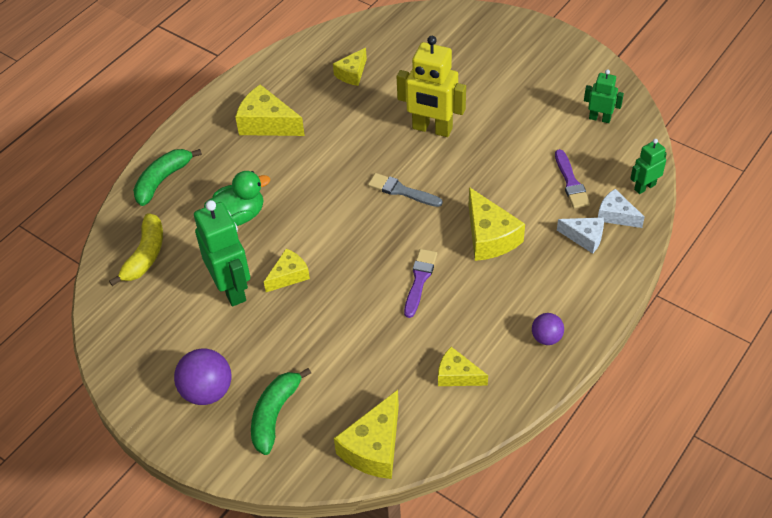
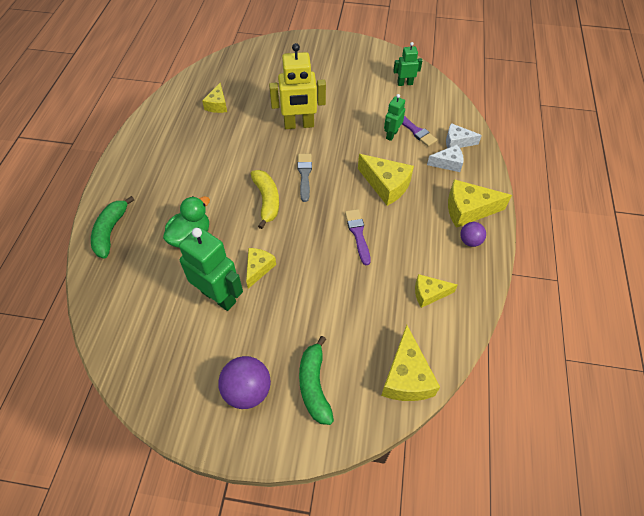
camera: 30 degrees left, 5 degrees up
yellow banana [109,213,163,286] -> yellow banana moved to [251,170,279,229]
yellow cheese [235,85,305,136] -> yellow cheese moved to [448,179,512,228]
grey brush [368,173,443,207] -> grey brush turned 90 degrees clockwise [298,154,312,202]
green robot [630,139,667,194] -> green robot moved to [384,94,405,141]

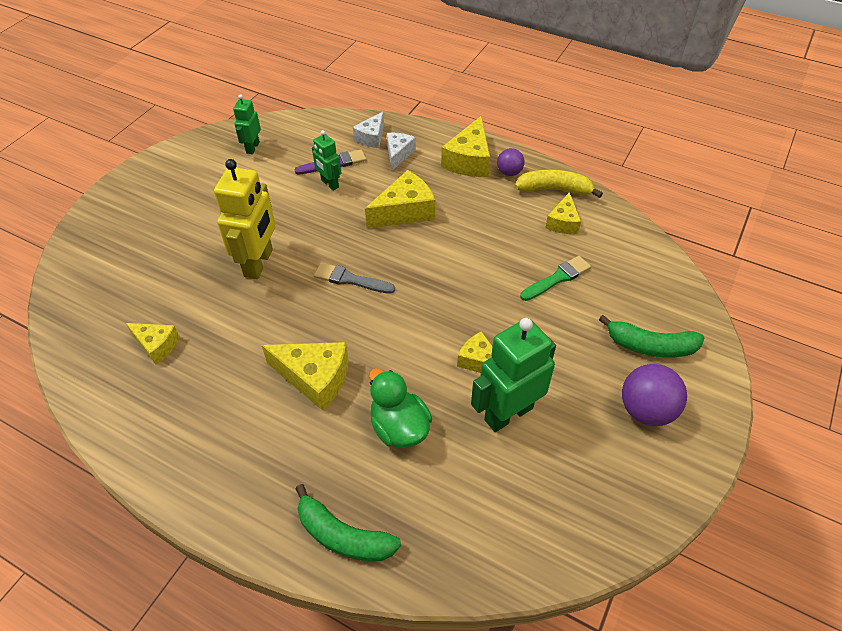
camera: 70 degrees left, 5 degrees down
yellow banana [251,170,279,229] -> yellow banana moved to [515,170,603,198]
purple brush [345,209,371,265] -> none
yellow cheese [381,325,440,401] -> yellow cheese moved to [262,342,349,411]
none -> green brush [520,256,591,301]

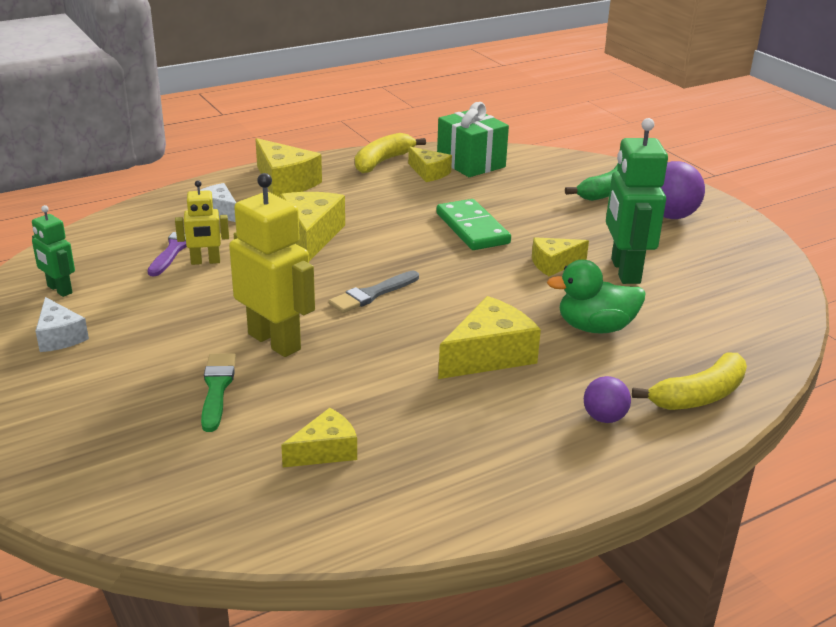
camera: 60 degrees left, 20 degrees down
green banana [295,484,401,561] -> yellow banana [632,353,747,410]
green robot [312,130,342,191] -> yellow robot [175,180,229,265]
white cheese [353,112,384,148] -> white cheese moved to [35,297,89,352]
purple ball [497,148,525,176] -> purple ball moved to [584,376,631,423]
green brush [520,256,591,301] -> green brush moved to [201,353,236,432]
none -> green domino [436,199,511,250]
none -> green gift [437,102,509,177]

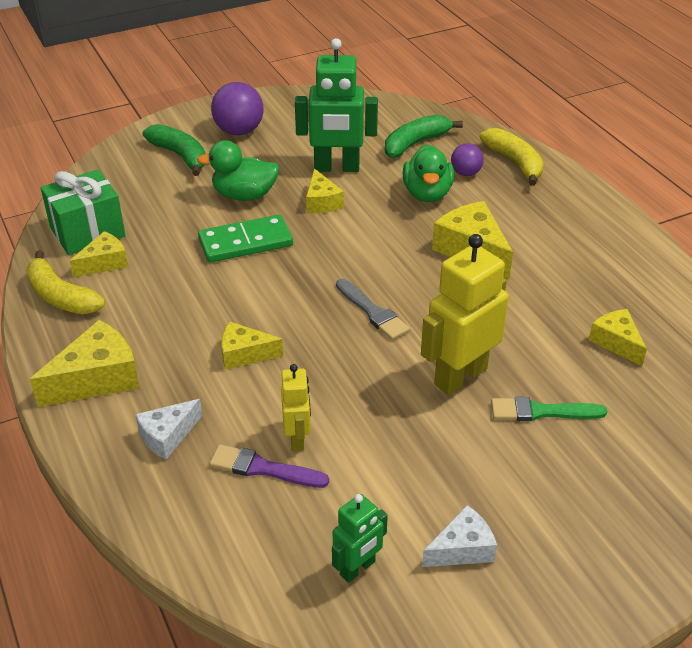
camera: 85 degrees left, 10 degrees up
yellow cheese [280,192,345,261] -> yellow cheese [221,322,283,370], size x0.62
purple ball [584,376,631,423] -> purple ball moved to [451,143,484,176]
none -> green duck [197,140,280,201]
none -> green banana [385,115,463,158]

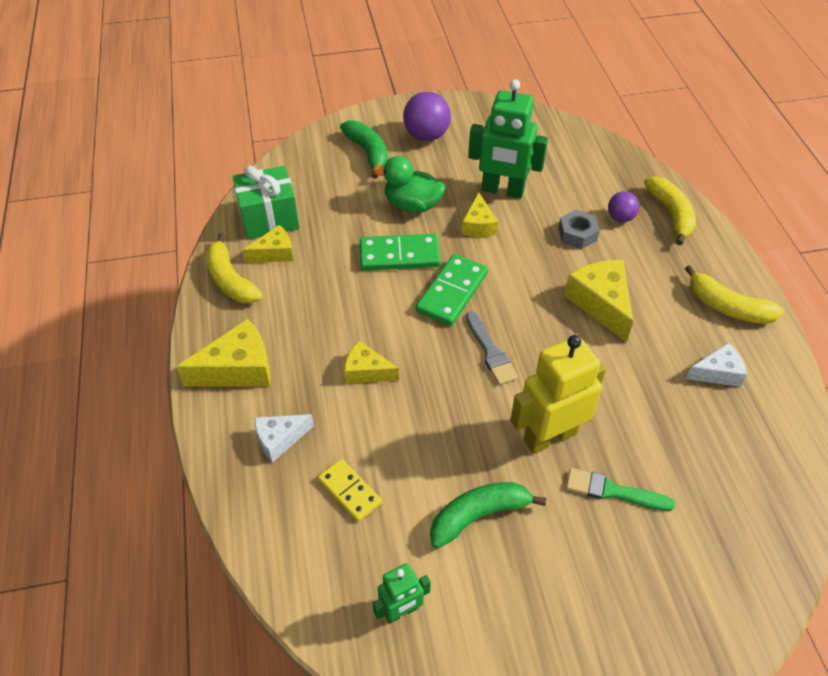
camera: 15 degrees right, 10 degrees up
purple brush [209,444,329,488] -> yellow domino [318,459,382,522]
yellow robot [281,364,311,451] -> none
green banana [385,115,463,158] -> green banana moved to [430,482,546,549]
green duck [403,145,454,202] -> grey nut [558,210,600,249]
white cheese [422,505,497,567] -> white cheese moved to [686,343,747,387]
yellow cheese [589,309,647,366] -> none
none -> green domino [416,254,488,326]
none -> yellow banana [685,265,784,324]

